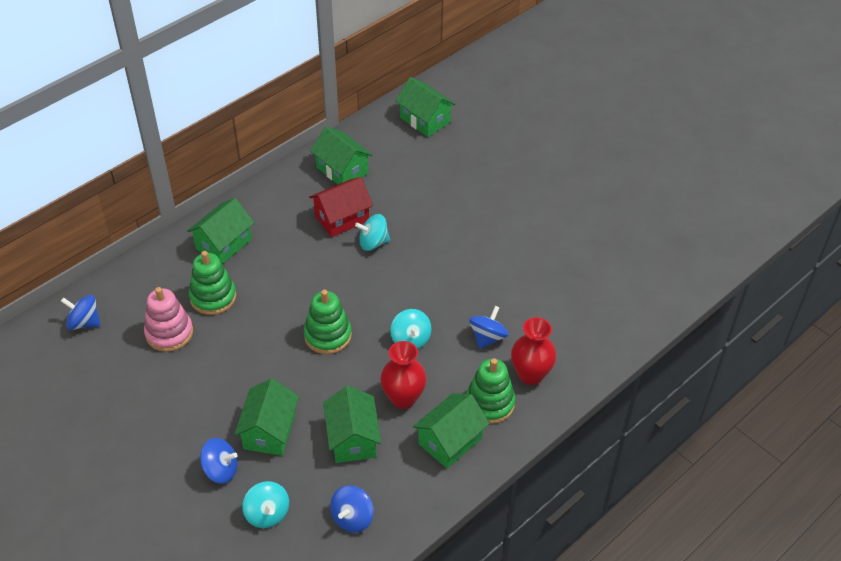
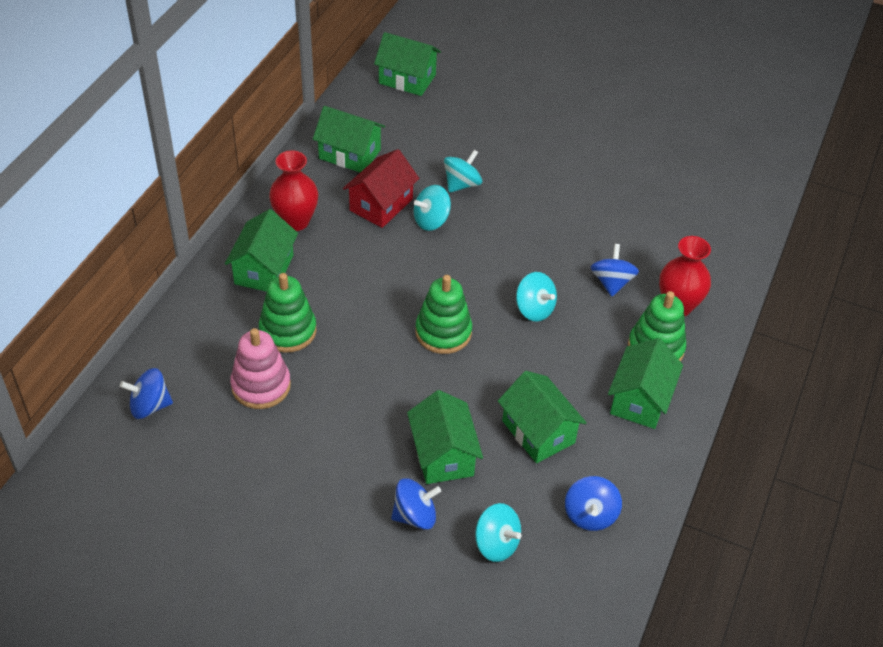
camera: 25 degrees left, 0 degrees up
red vase [381,341,427,409] -> red vase moved to [269,150,318,231]
none -> turquoise spinning top [444,150,482,193]

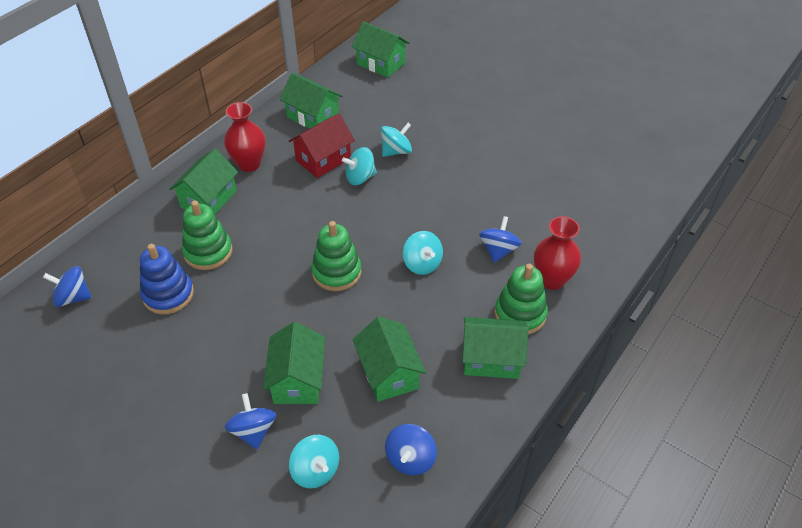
camera: 15 degrees right, 0 degrees up
pink stacking toy [230,328,291,409] -> blue stacking toy [140,244,194,314]
blue spinning top [391,478,441,530] -> blue spinning top turned 105 degrees counterclockwise [225,393,276,449]
green house [608,338,683,429] -> green house turned 60 degrees clockwise [462,317,529,379]

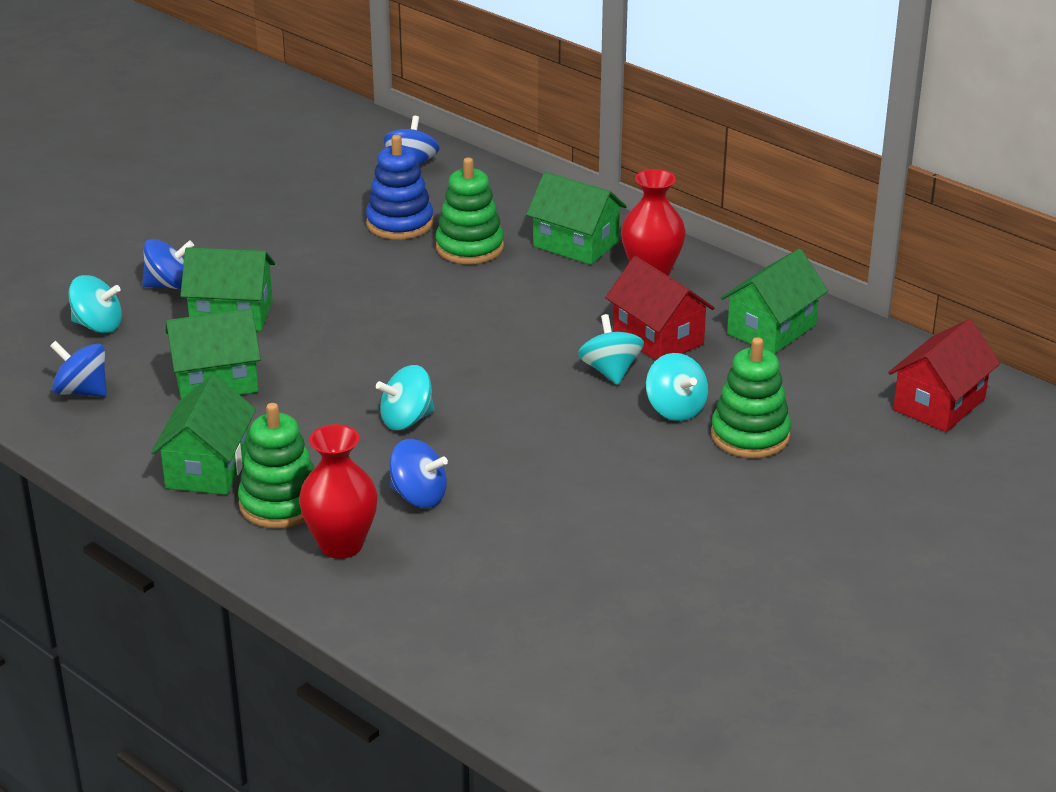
camera: 95 degrees right, 15 degrees down
turquoise spinning top [289,435,339,489] -> turquoise spinning top turned 135 degrees counterclockwise [68,275,122,333]
green stacking toy [311,221,362,291] -> green stacking toy moved to [711,337,791,458]
green house [352,21,410,78] -> red house [888,319,1000,432]

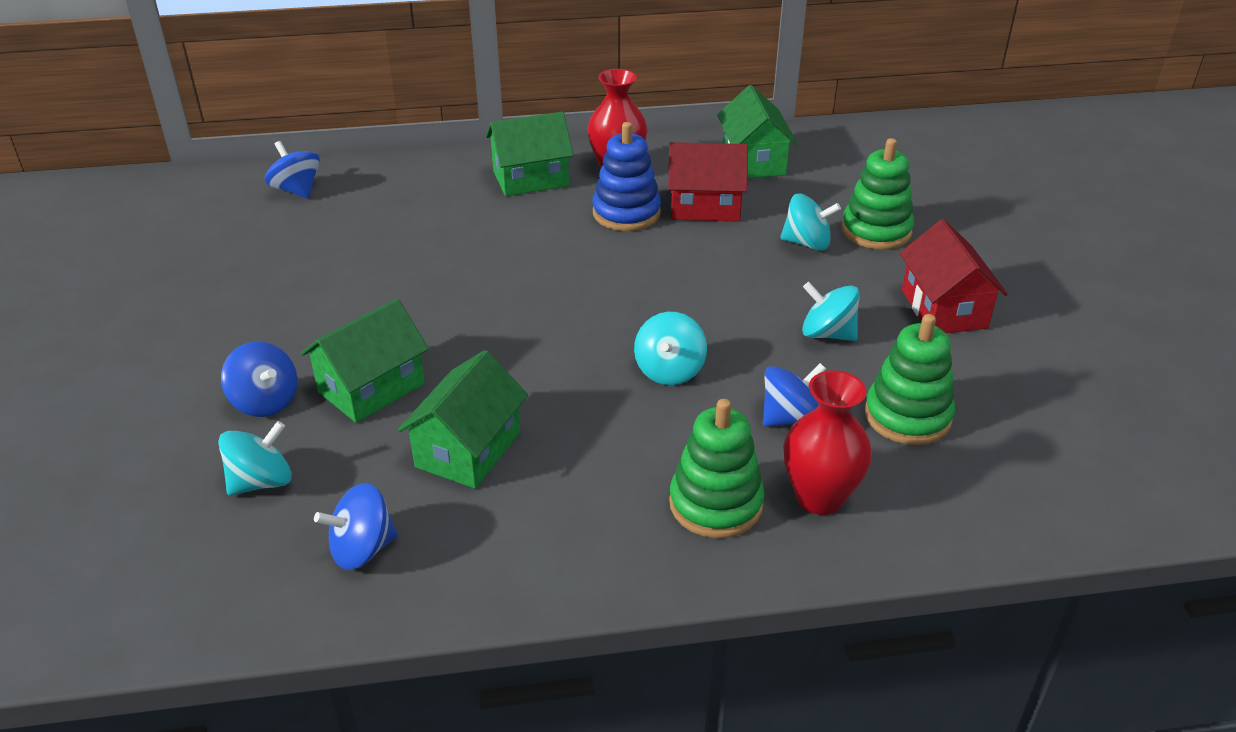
camera: 50 degrees left, 5 degrees up
blue spinning top [142,239,194,289] -> blue spinning top turned 105 degrees clockwise [221,341,297,417]
green house [151,374,256,495] -> none
blue stacking toy [366,135,434,240] -> blue stacking toy moved to [592,122,661,231]
green stacking toy [436,158,504,264] -> green stacking toy moved to [865,314,955,445]
turquoise spinning top [578,314,644,385] -> turquoise spinning top moved to [802,282,860,341]
red house [888,319,1000,432] -> red house moved to [900,219,1008,333]

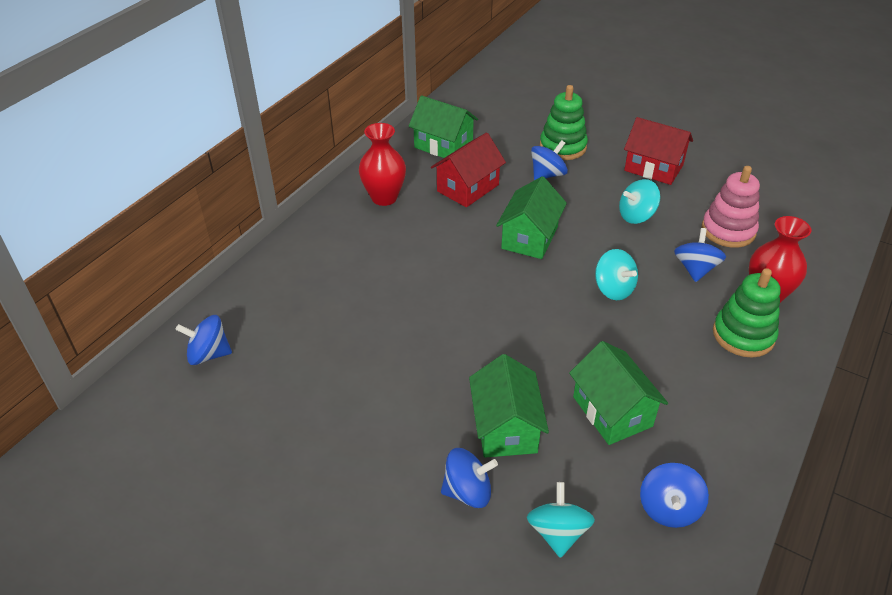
camera: 50 degrees left, 5 degrees up
green house [486,112,574,196] -> green house moved to [496,176,567,259]
blue stacking toy [592,122,661,231] -> none
turquoise spinning top [780,194,841,251] -> blue spinning top [531,140,568,180]
green stacking toy [865,314,955,445] -> pink stacking toy [702,166,760,248]

